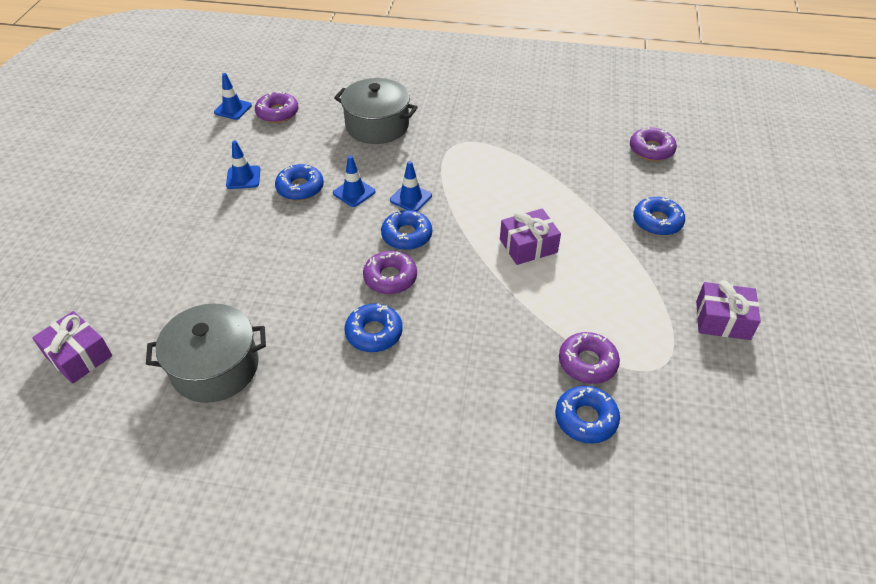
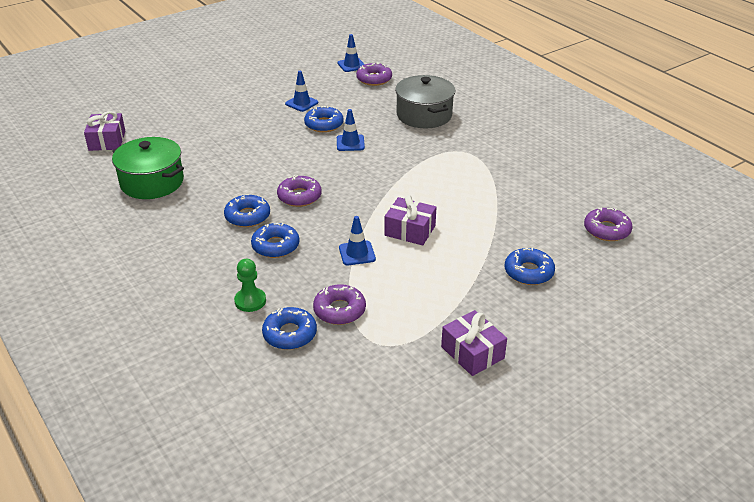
camera: 45 degrees right, 10 degrees down
grey pot [146,304,266,403] -> green pot [112,137,184,199]
blue donut [381,210,432,250] -> blue donut moved to [251,223,300,258]
blue traffic cone [390,161,432,212] -> blue traffic cone moved to [339,216,376,265]
none -> green pawn [234,259,266,312]

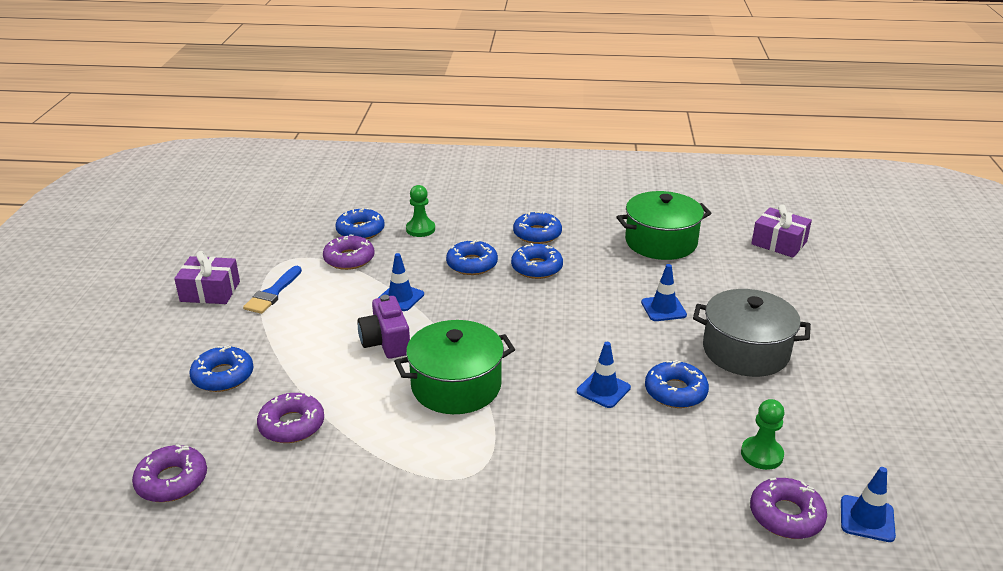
camera: 130 degrees right, 5 degrees down
purple donut [277,175,322,207] -> purple donut moved to [257,393,324,443]
blue traffic cone [285,71,318,112] -> blue traffic cone moved to [641,264,687,321]
purple gift [384,195,436,246] -> purple camera [357,295,410,359]
grey pot [395,75,455,128] -> grey pot moved to [693,289,811,377]
none -> blue brush [243,266,302,314]
none -> green pot [394,320,515,414]
none -> blue donut [513,211,562,244]
none -> green pawn [741,399,785,470]

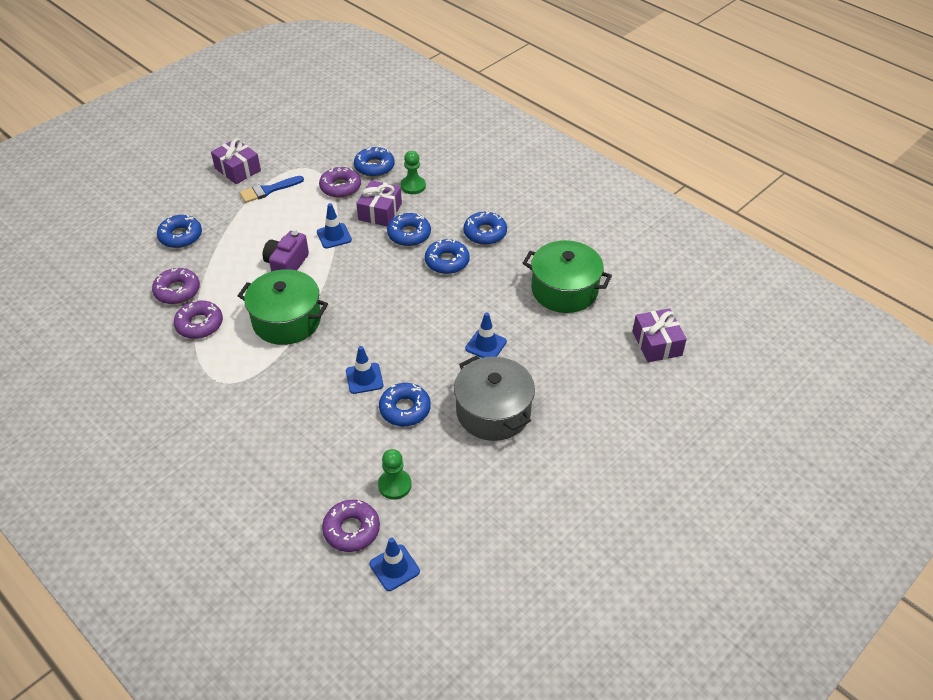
camera: 40 degrees right, 15 degrees up
purple donut [132,444,207,502] -> purple donut moved to [174,300,223,339]
none -> purple gift [356,180,402,227]

